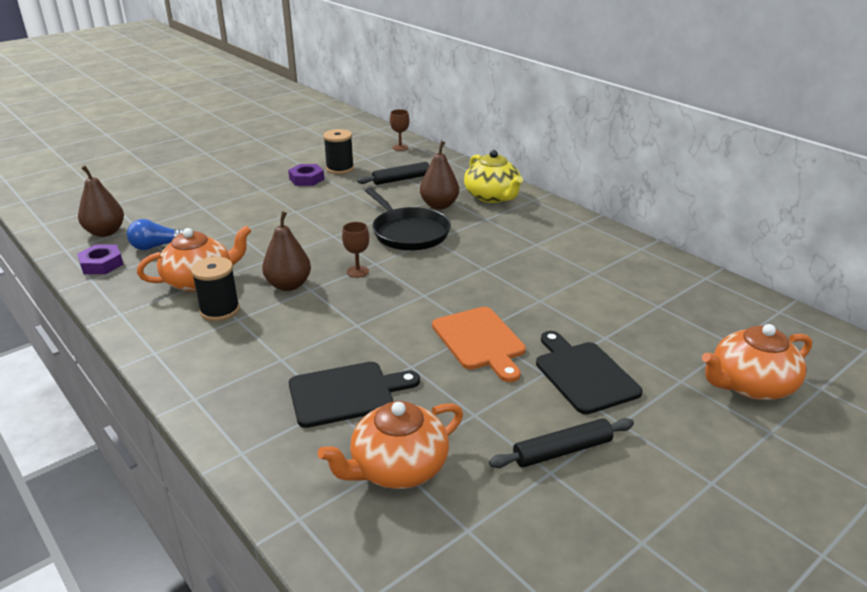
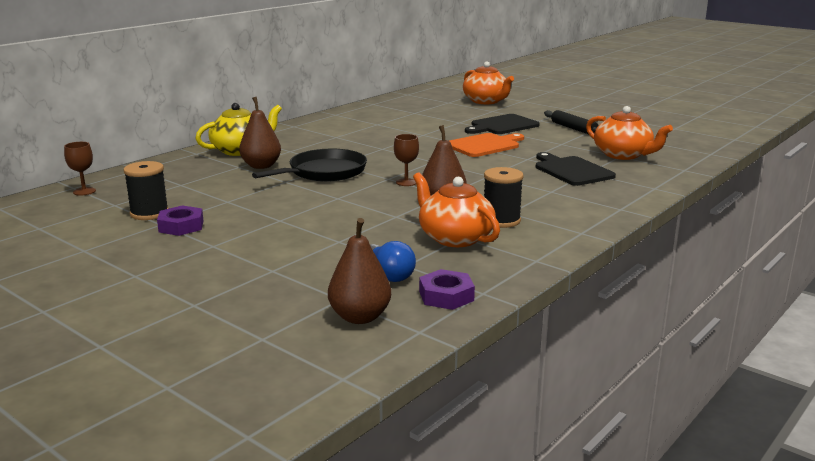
camera: 100 degrees left, 10 degrees down
black rolling pin [357,162,429,185] -> none

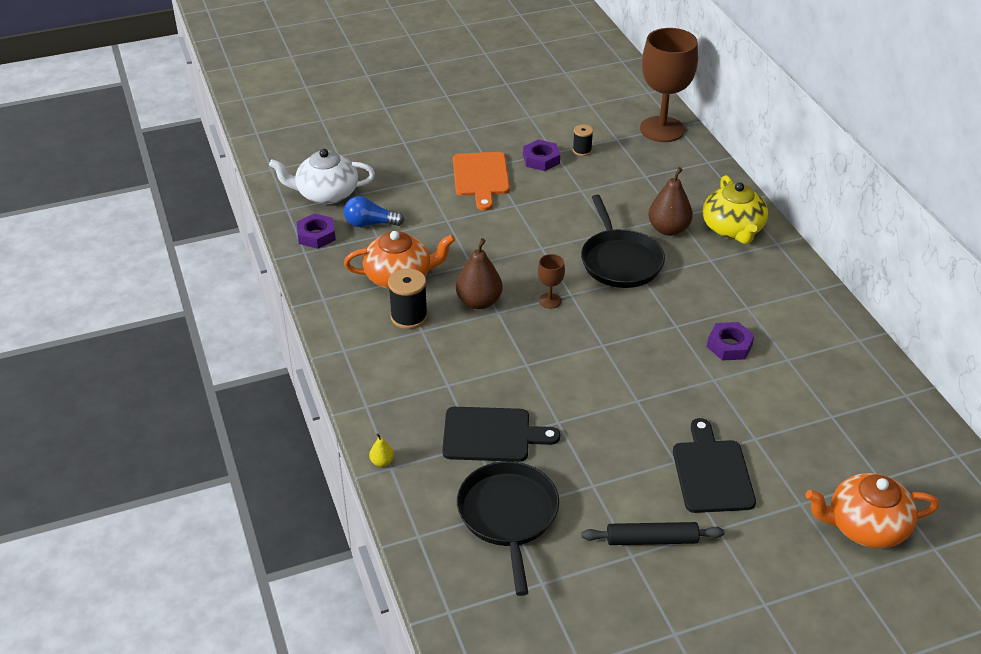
camera: 120 degrees right, 20 degrees up
brown goblet [64,142,96,196] -> brown goblet [640,28,698,142], size x2.33
black spool [123,161,169,220] -> black spool [573,125,593,156], size x0.60
brown pear [328,218,391,324] -> white teapot [269,149,375,204]
orange cutting board [449,133,524,157] -> orange cutting board moved to [453,152,510,211]
orange teapot [586,106,673,160] -> black pan [457,461,559,596]
none -> yellow pear [369,433,394,467]
none -> purple nut [707,322,754,361]

